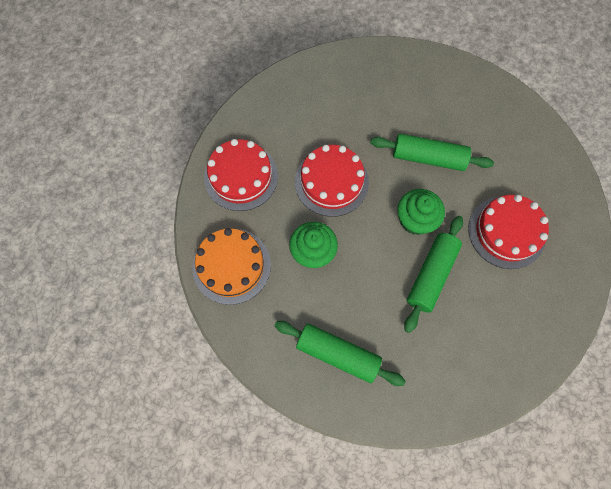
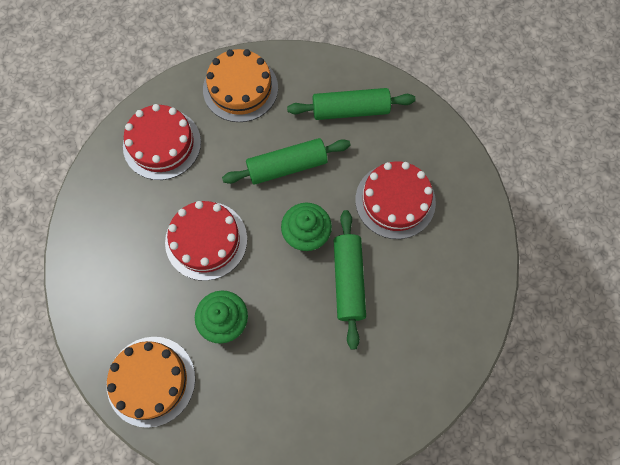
camera: 30 degrees left, 0 degrees up
red cake [204,139,278,211] -> red cake moved to [123,104,201,180]
green rolling pin [274,321,405,386] -> green rolling pin moved to [287,88,416,120]
none -> orange cake [203,49,278,122]

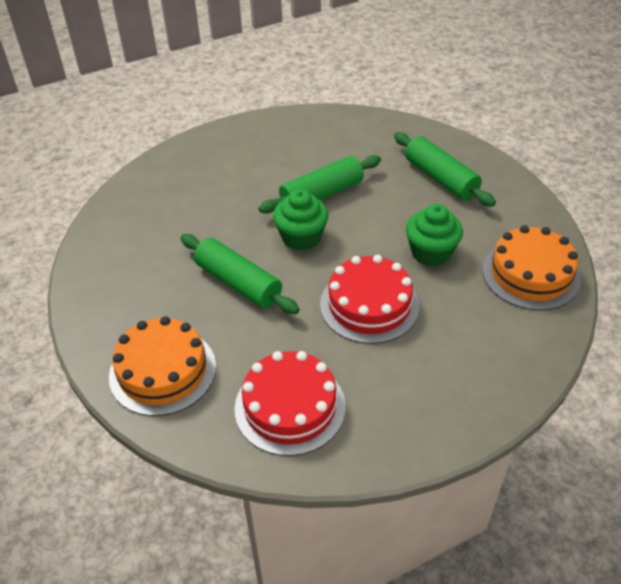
camera: 120 degrees left, 25 degrees down
green rolling pin [287,88,416,120] -> green rolling pin moved to [394,132,496,207]
red cake [355,161,436,239] -> none

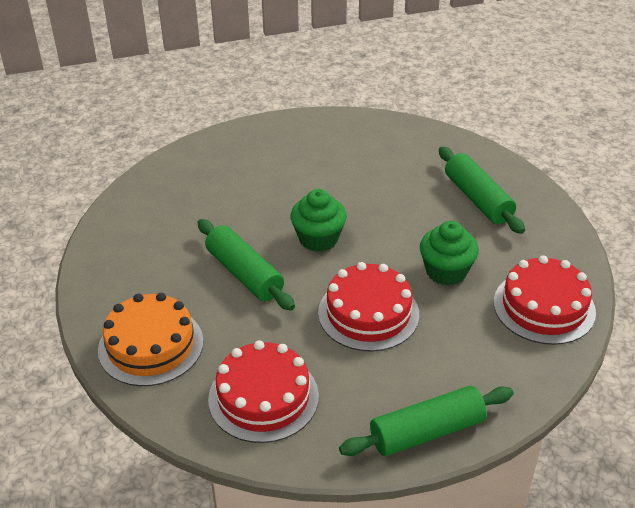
camera: 10 degrees right, 5 degrees down
green rolling pin [258,155,381,213] -> green rolling pin moved to [339,386,514,456]
orange cake [482,225,581,310] -> red cake [494,255,596,345]

